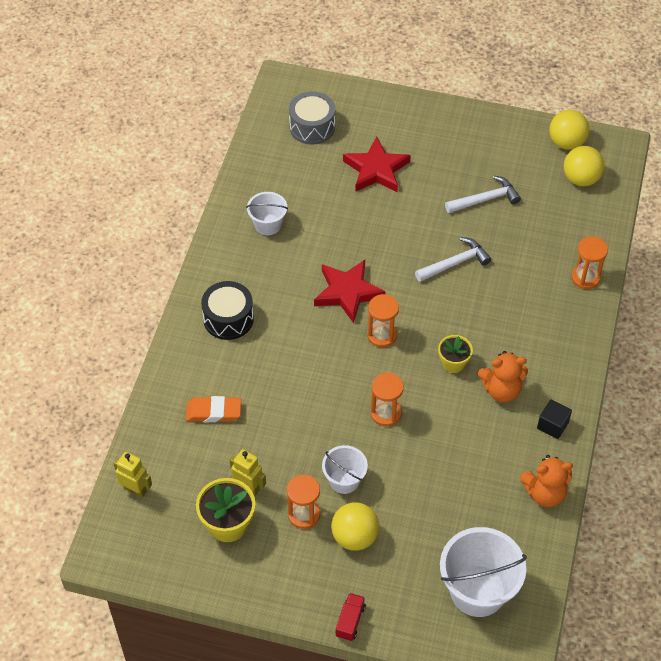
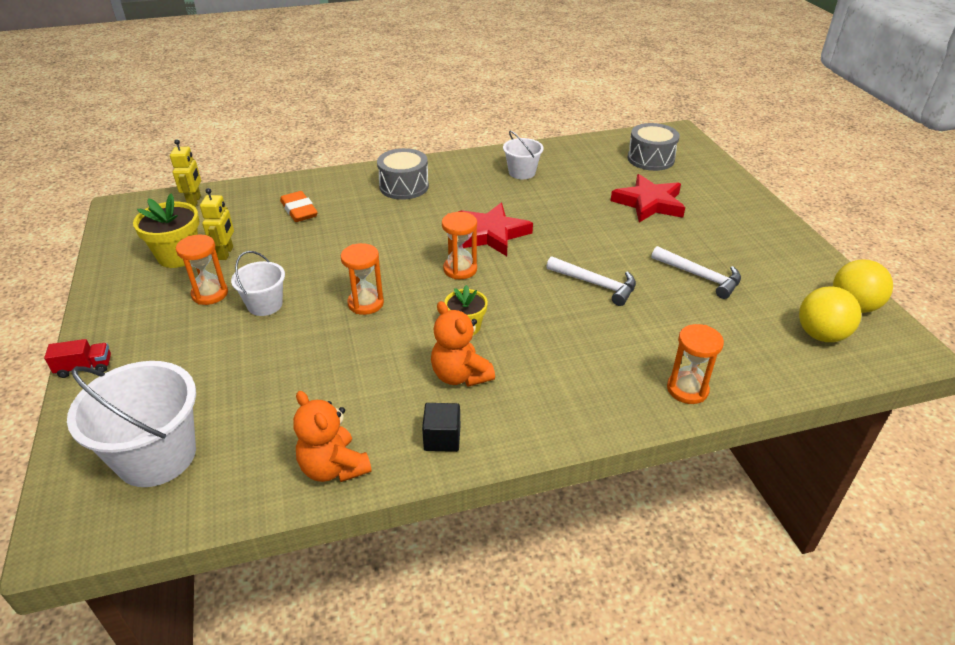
camera: 60 degrees right, 15 degrees down
black drum [201,281,254,340] -> grey drum [377,148,429,200]
yellow ball [331,503,379,551] -> none

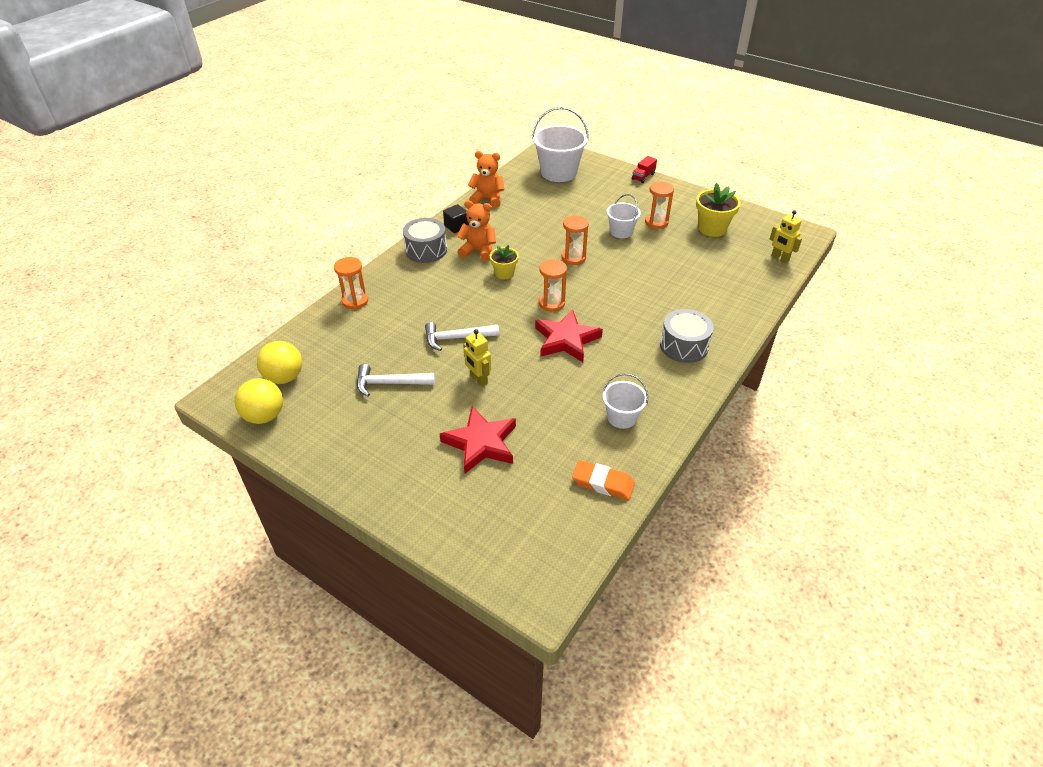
camera: 140 degrees right, 5 degrees up
yellow robot [200,188,234,260] -> yellow robot moved to [463,329,491,386]
orange eraser [280,191,318,222] -> orange eraser moved to [572,460,635,500]
grey drum [628,123,680,171] -> grey drum moved to [403,218,447,263]

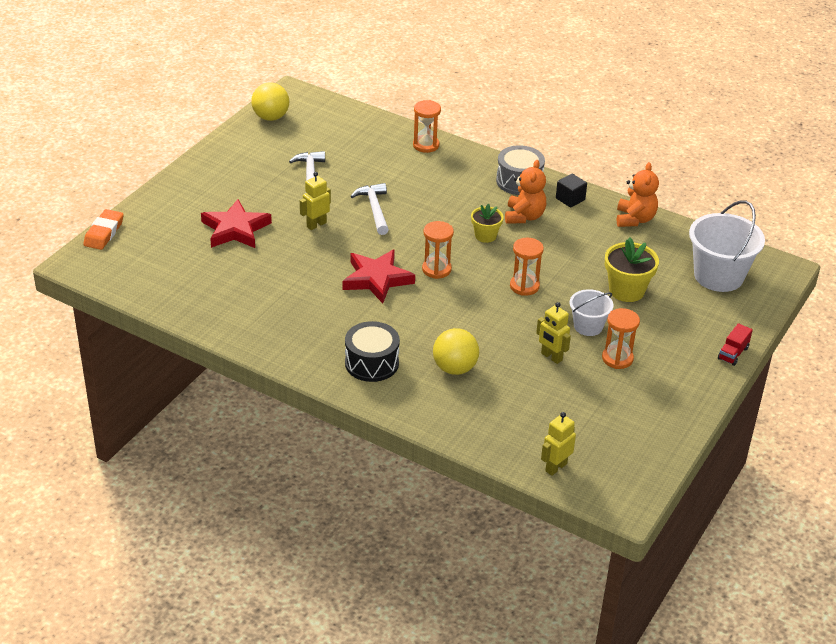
camera: 85 degrees right, 5 degrees down
yellow ball [257,341,302,384] -> yellow ball moved to [433,328,479,375]
orange eraser [572,460,635,500] -> orange eraser moved to [83,209,124,250]
white bucket [603,373,648,429] -> none
red truck [632,156,657,183] -> red truck turned 90 degrees counterclockwise [718,323,753,366]
grey drum [660,309,714,363] -> black drum [345,321,400,382]
yellow flower pot [696,183,741,237] -> yellow flower pot moved to [605,238,659,302]
none -> yellow robot [536,302,571,364]

